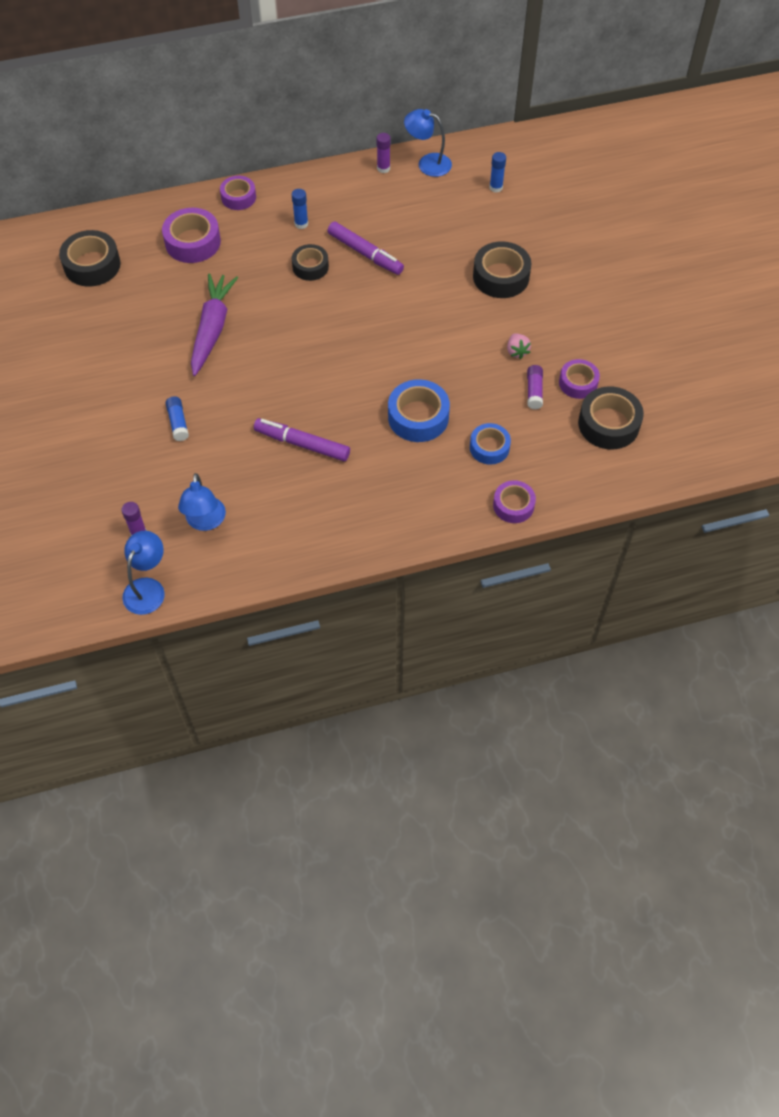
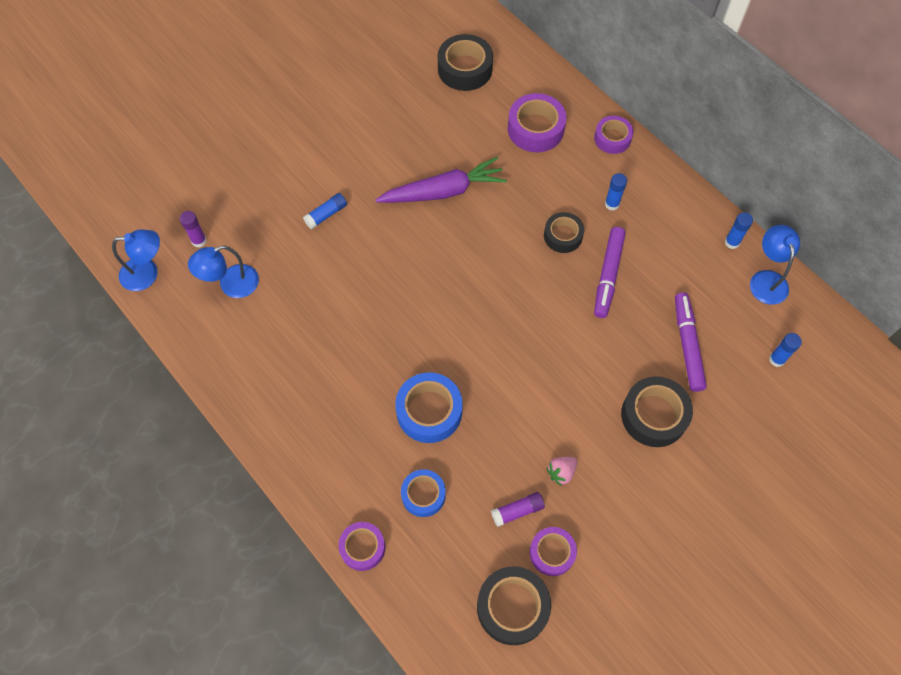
camera: 65 degrees right, 5 degrees up
purple marker [254,418,350,461] -> purple marker moved to [675,293,707,392]
purple glue stick [376,133,391,173] -> blue glue stick [725,212,753,249]

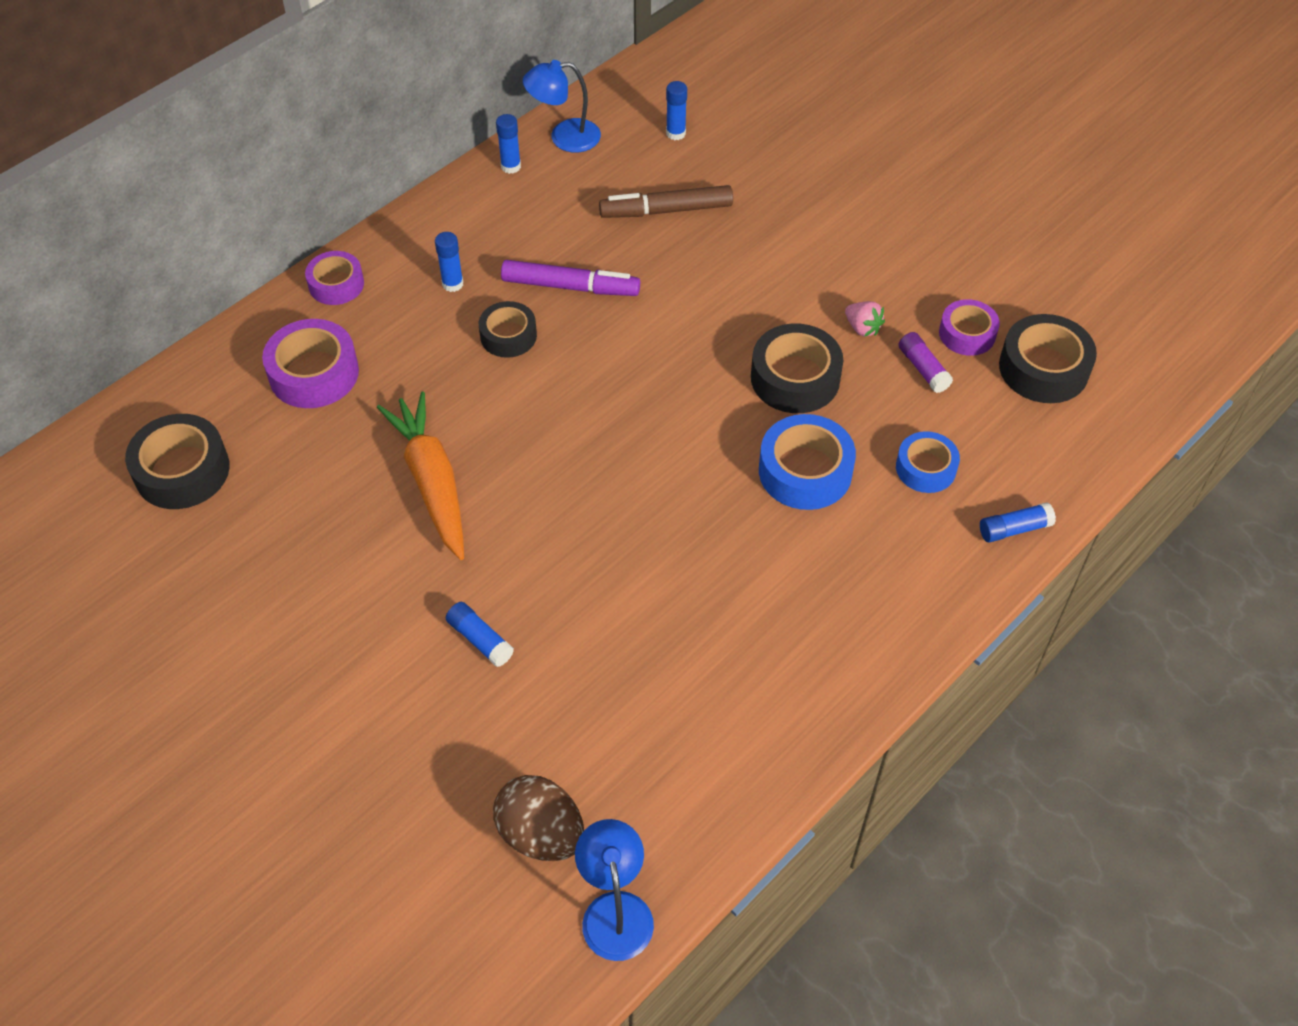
camera: 95 degrees left, 10 degrees down
purple glue stick [180,211,207,248] -> brown egg [493,775,584,861]
blue lamp [188,245,259,298] -> none
purple tape [338,522,385,571] -> blue glue stick [980,502,1056,543]
purple carrot [376,157,507,203] -> orange carrot [377,392,464,560]
black tape [621,376,693,447] -> black tape moved to [751,324,843,413]
purple marker [675,293,707,392] -> brown marker [599,185,733,218]

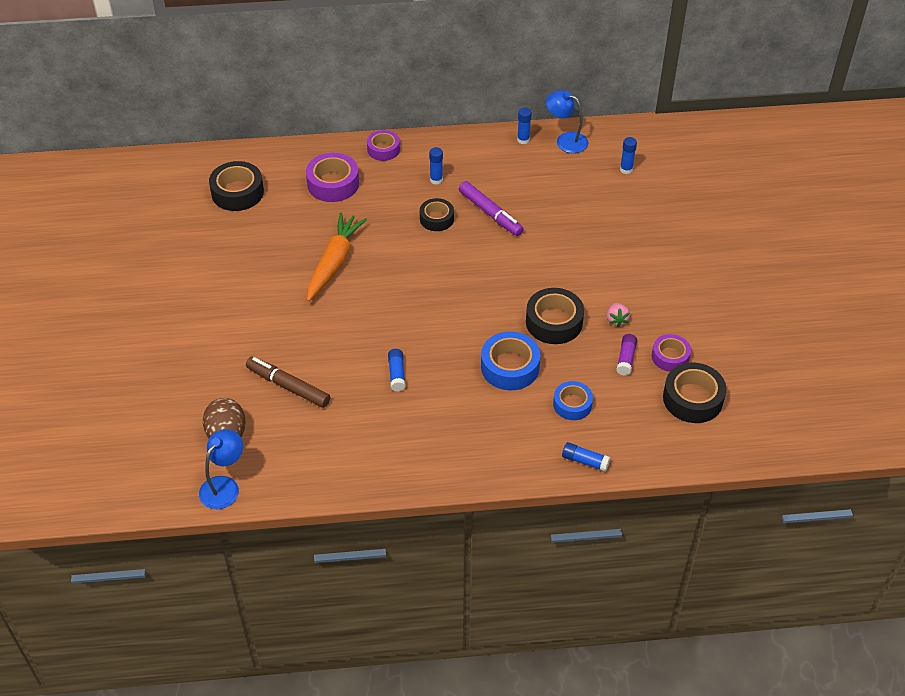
camera: 40 degrees right, 5 degrees down
blue glue stick [446,602,514,667] -> blue glue stick moved to [388,349,406,392]
brown marker [599,185,733,218] -> brown marker moved to [246,357,330,408]

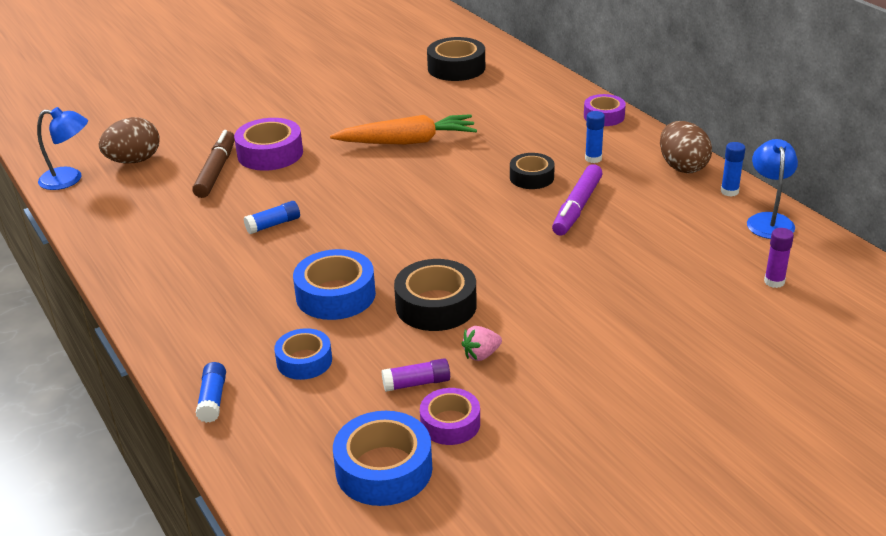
camera: 65 degrees right, 15 degrees down
purple tape [306,153,359,202] -> purple tape moved to [234,118,303,171]
blue glue stick [620,137,637,174] -> purple glue stick [764,228,794,288]
black tape [663,363,726,423] -> blue tape [333,411,432,506]
none -> brown egg [660,121,712,173]

